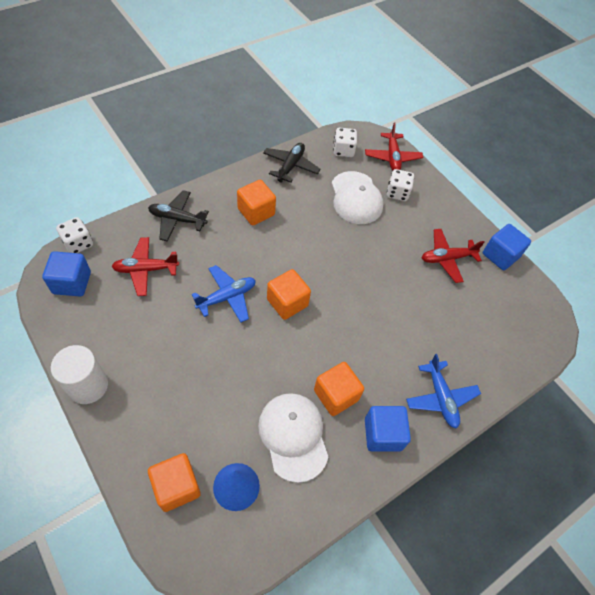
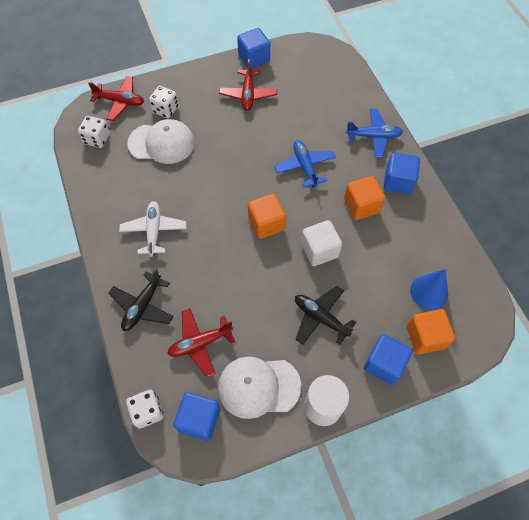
camera: 70 degrees left, 5 degrees up
red plane [111,237,179,296] -> red plane turned 60 degrees clockwise [167,308,235,377]
blue plane [192,265,256,322] -> blue plane moved to [275,140,336,188]
orange cube [237,180,276,225] -> white plane [119,201,186,257]
white cap [258,393,328,483] -> white cap moved to [218,356,301,419]
black plane [263,143,321,183] -> black plane moved to [295,286,356,345]
none -> white cube [301,220,342,266]
none -> blue cube [364,334,413,385]

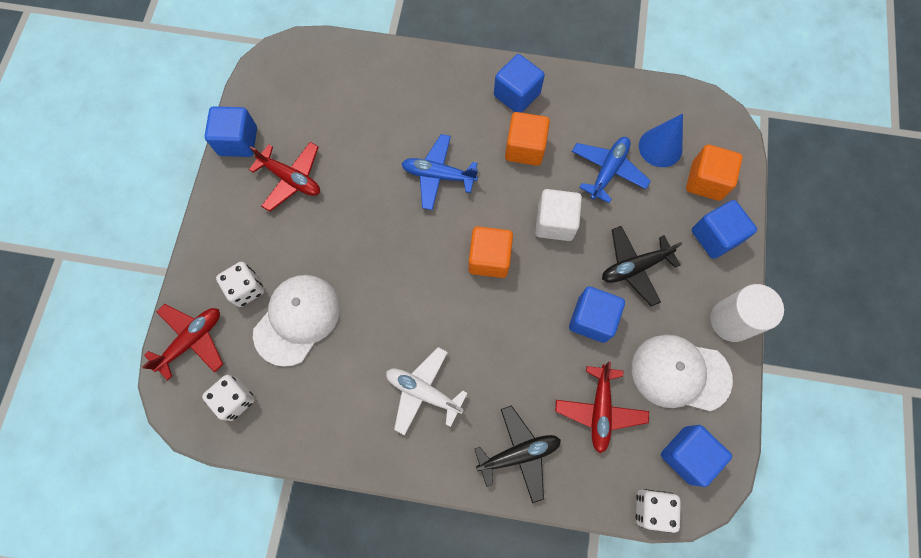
camera: 60 degrees left, 10 degrees up
black plane [108,268,174,331] -> black plane turned 75 degrees counterclockwise [475,405,561,503]
white cap [218,356,301,419] -> white cap turned 75 degrees clockwise [632,335,733,411]
blue plane [346,109,403,158] -> blue plane moved to [572,137,651,203]
none -> blue cube [569,286,625,343]

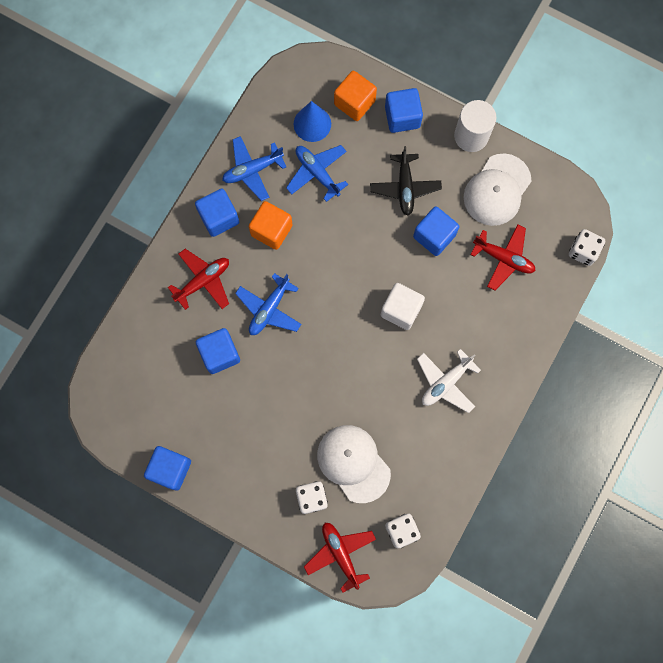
camera: 70 degrees left, 5 degrees up
red plane [249,142,320,212] -> red plane moved to [168,249,229,310]
orange cube [468,227,513,278] -> none
black plane [475,405,561,503] -> none
white cube [535,189,582,241] -> white cube moved to [381,283,425,330]
blue cube [661,425,732,487] -> blue cube moved to [196,328,240,374]
none -> blue plane [222,136,286,201]

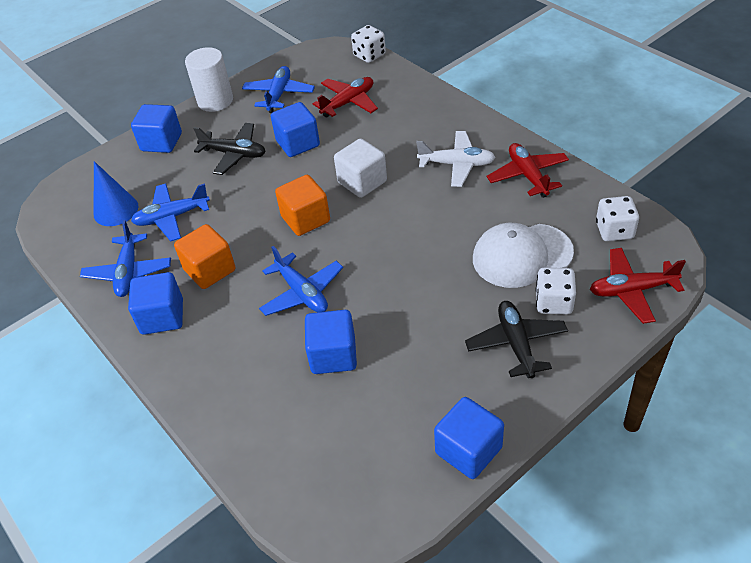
camera: 65 degrees left, 30 degrees down
red plane [168,249,229,310] -> red plane moved to [487,143,569,198]
orange cube [334,71,377,121] -> orange cube moved to [275,175,330,236]
white plane [417,349,481,413] -> white plane turned 60 degrees counterclockwise [416,131,496,187]
white cap [464,153,532,226] -> blue plane [242,66,315,113]
none -> black plane [465,301,568,378]

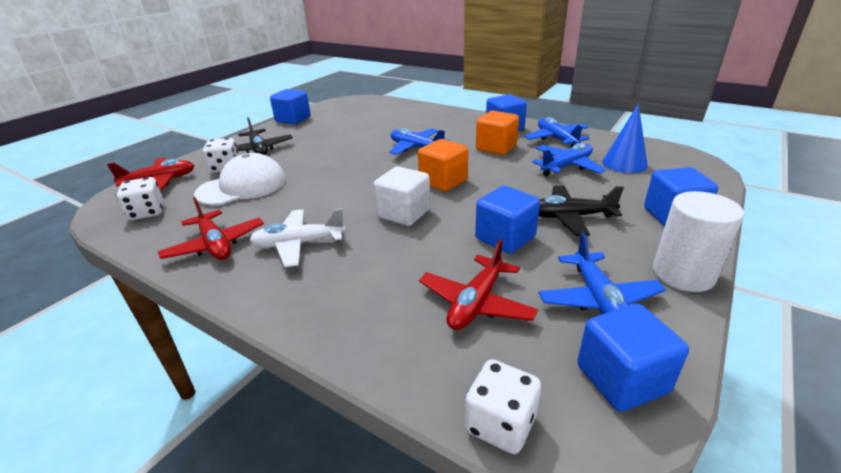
camera: 160 degrees right, 15 degrees down
blue cube [305,310,357,374] -> blue cube moved to [577,304,689,412]

